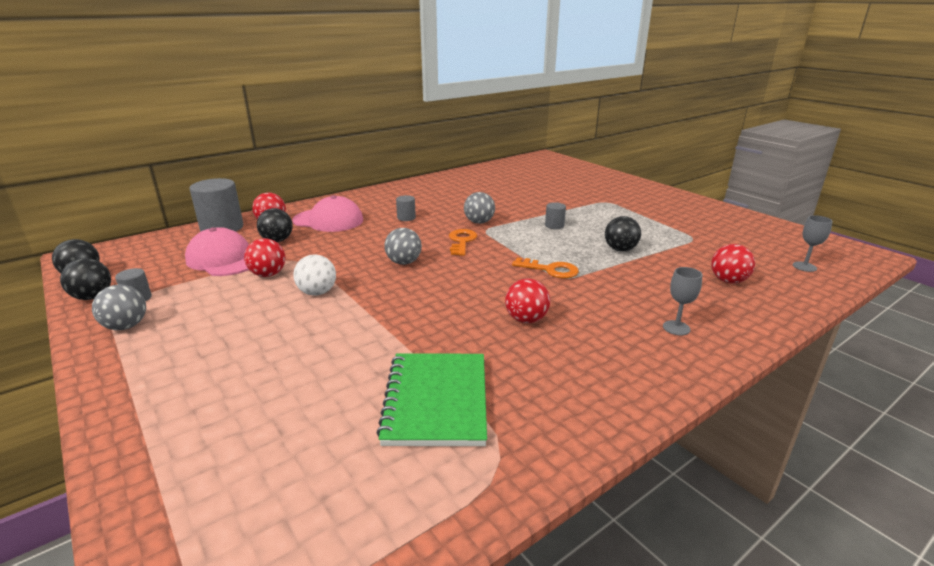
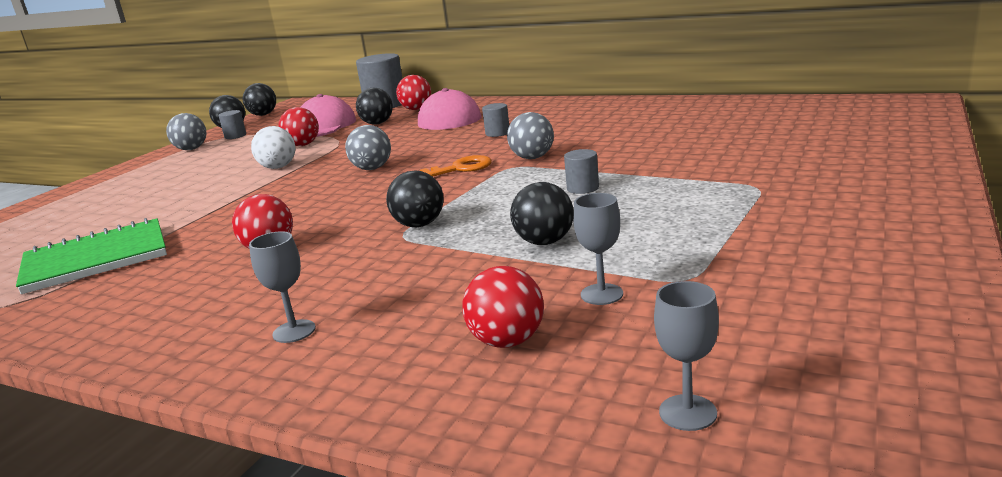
camera: 65 degrees right, 5 degrees down
orange key [512,258,579,279] -> black ball [386,171,444,227]
none -> grey goblet [573,193,623,305]

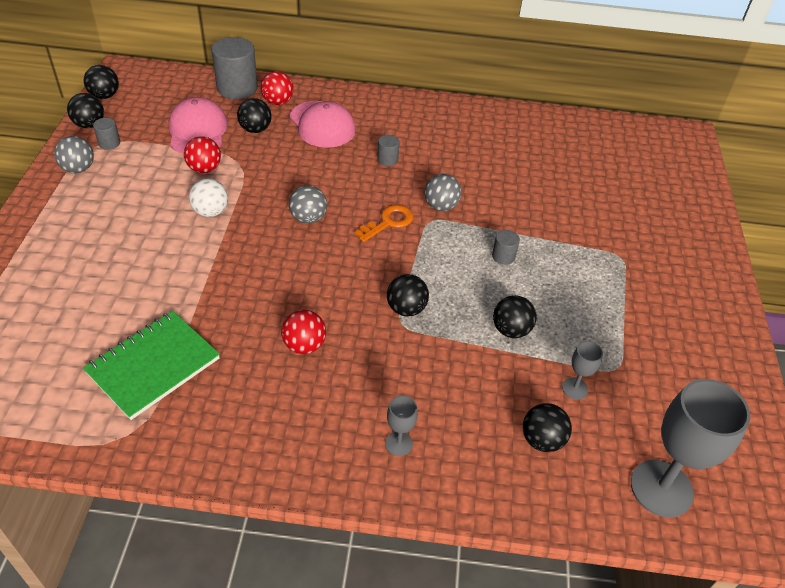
camera: 25 degrees left, 25 degrees up
red ball [463,266,544,348] -> black ball [523,403,572,452]
grey goblet [654,281,719,431] -> grey goblet [631,379,751,517], size x2.18

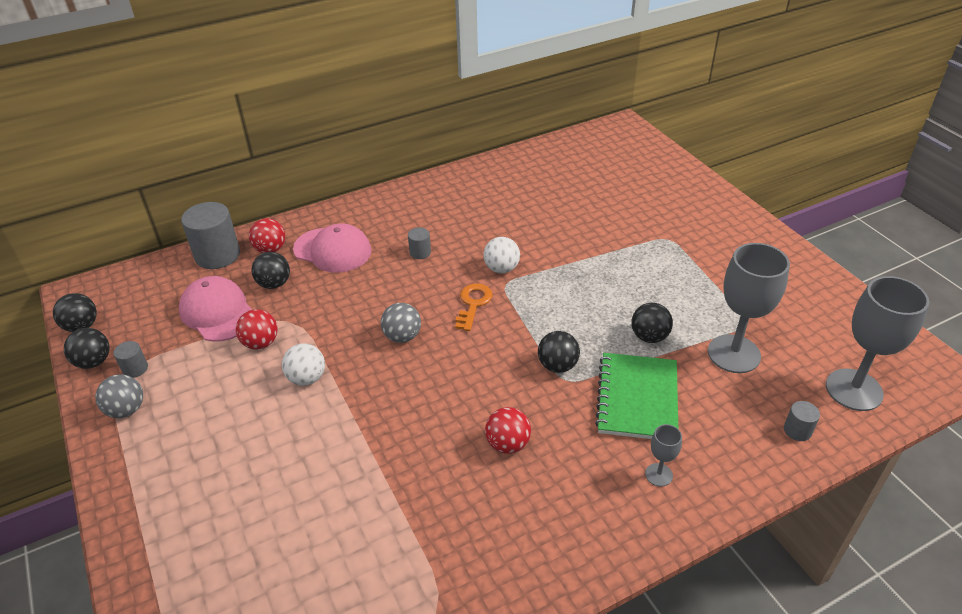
camera: 30 degrees left, 5 degrees down
green notebook [83,311,220,420] -> green notebook moved to [595,353,678,439]
grey ball [424,174,462,211] -> white ball [483,237,520,273]
grey cylinder [492,230,520,265] -> grey cylinder moved to [784,401,820,441]
black ball [523,403,572,452] -> none
grey goblet [562,341,603,400] -> grey goblet [708,243,790,373], size x2.18

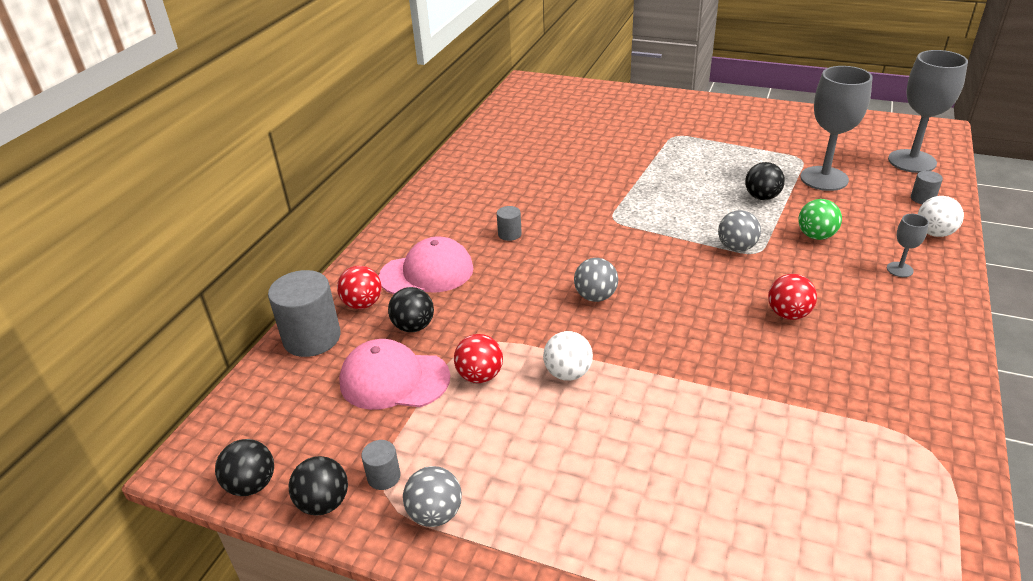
camera: 40 degrees left, 5 degrees down
orange key [455,284,493,331] -> none
white ball [483,237,520,273] -> white ball moved to [918,196,964,237]
black ball [538,331,580,373] -> grey ball [718,210,761,252]
green notebook [595,353,678,439] -> green ball [798,199,842,240]

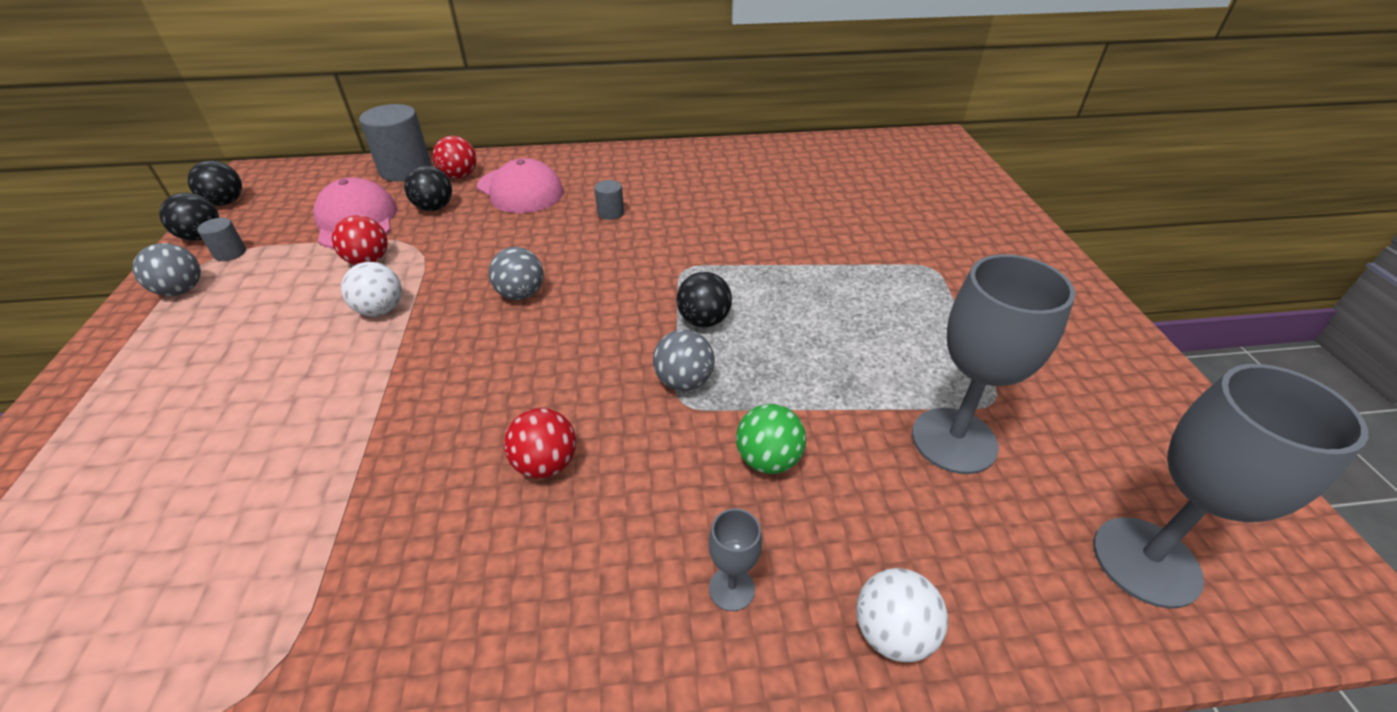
camera: 60 degrees right, 5 degrees up
black ball [745,162,785,200] -> black ball moved to [677,272,732,328]
grey cylinder [911,171,943,204] -> none

